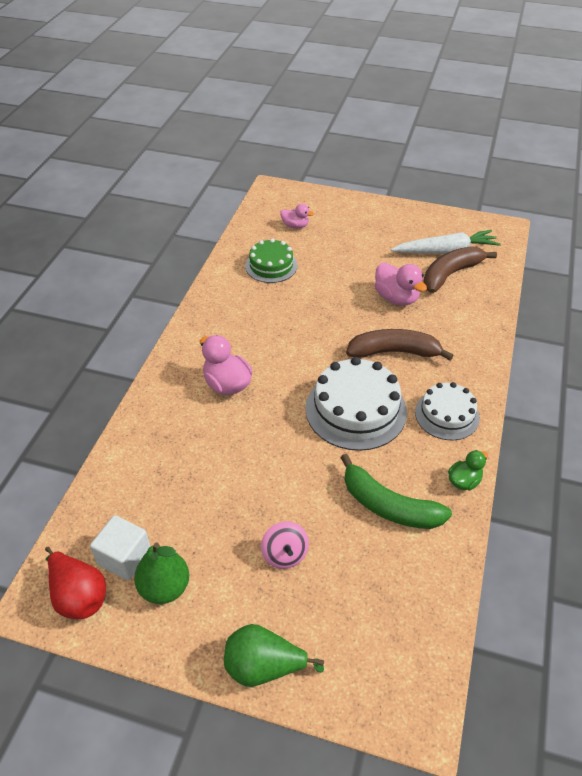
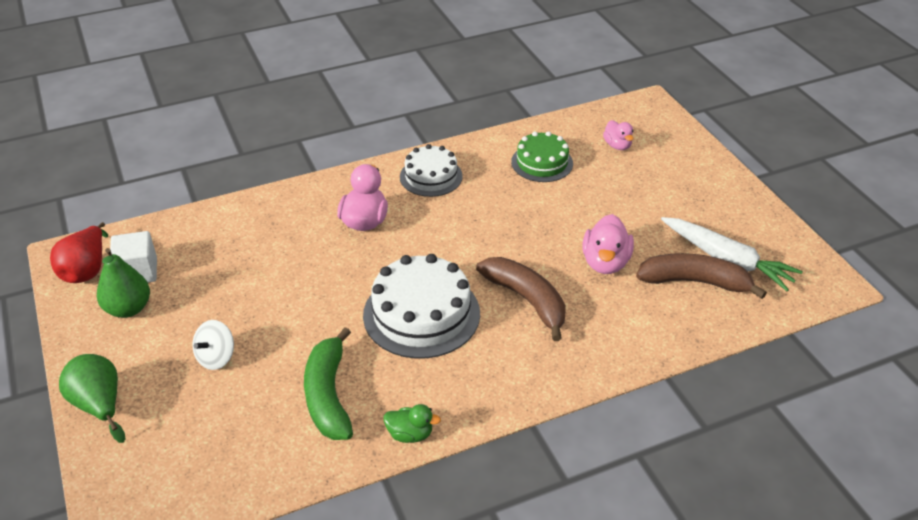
camera: 50 degrees right, 5 degrees down
pink spinning top [261,521,309,569] -> white spinning top [192,320,234,370]
white cake [415,382,480,440] -> white cake moved to [400,144,463,197]

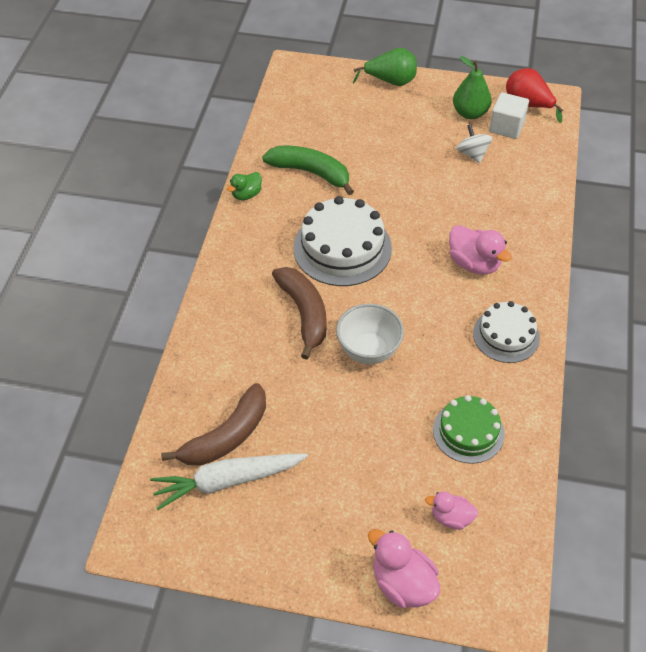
camera: 125 degrees right, 10 degrees up
white spinning top [192,320,234,370] -> white spinning top moved to [456,124,492,163]
brown banana [476,257,566,341] -> brown banana turned 105 degrees counterclockwise [272,267,327,360]
pink duck [582,214,634,274] -> pink duck moved to [368,529,440,608]
none -> white bowl [336,304,404,364]

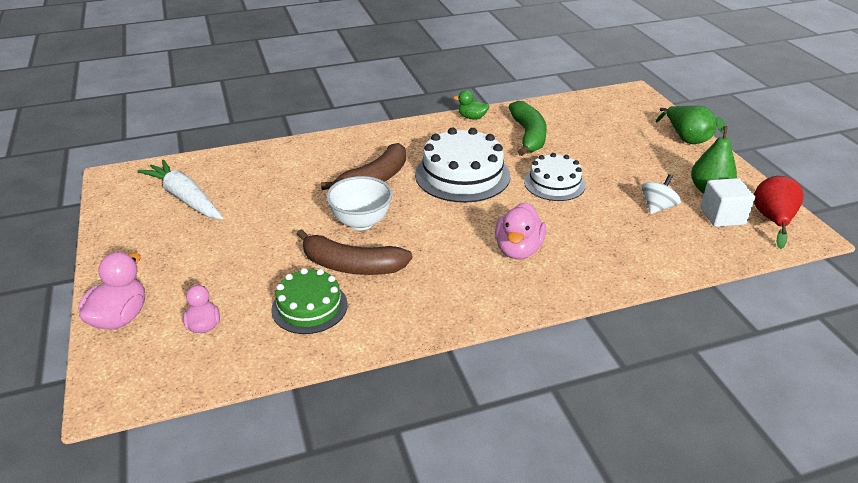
camera: 60 degrees right, 15 degrees down
brown banana [161,383,266,466] -> brown banana moved to [297,229,413,275]
white cake [473,301,540,363] -> white cake moved to [524,153,586,201]

